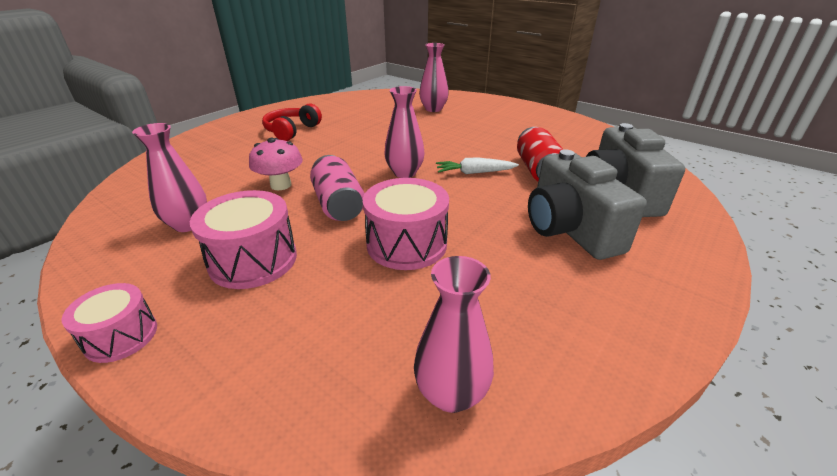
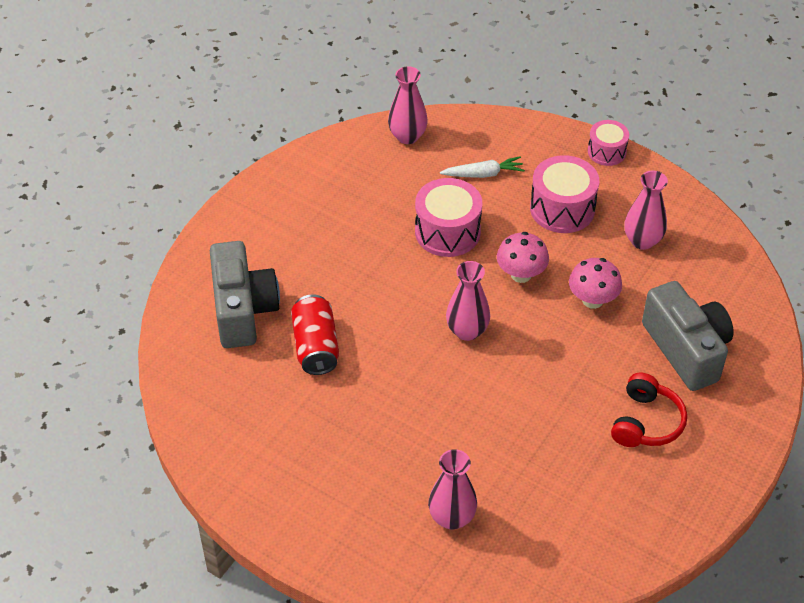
camera: 175 degrees right, 15 degrees up
pink can [310,155,365,221] -> pink mushroom [497,232,549,283]
white carrot [436,158,519,174] -> white carrot moved to [440,156,525,178]
grey camera [528,149,647,260] -> grey camera moved to [642,281,734,391]

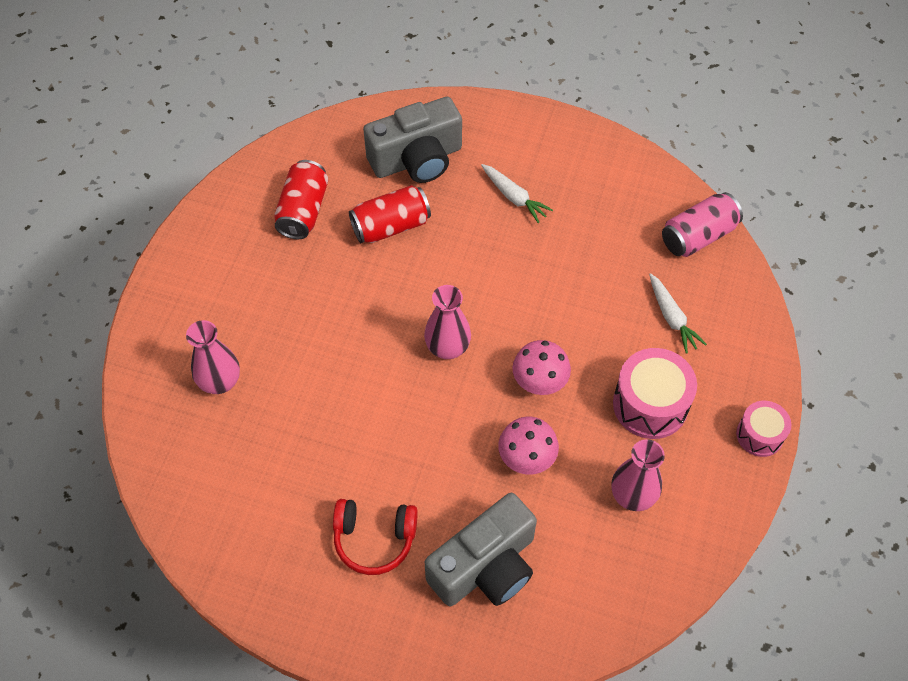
camera: 75 degrees right, 10 degrees up
pink vase [388,66,428,144] -> pink can [662,192,743,257]
pink drum [415,178,482,257] -> none
none -> red can [274,160,328,239]
none -> white carrot [481,164,553,223]

